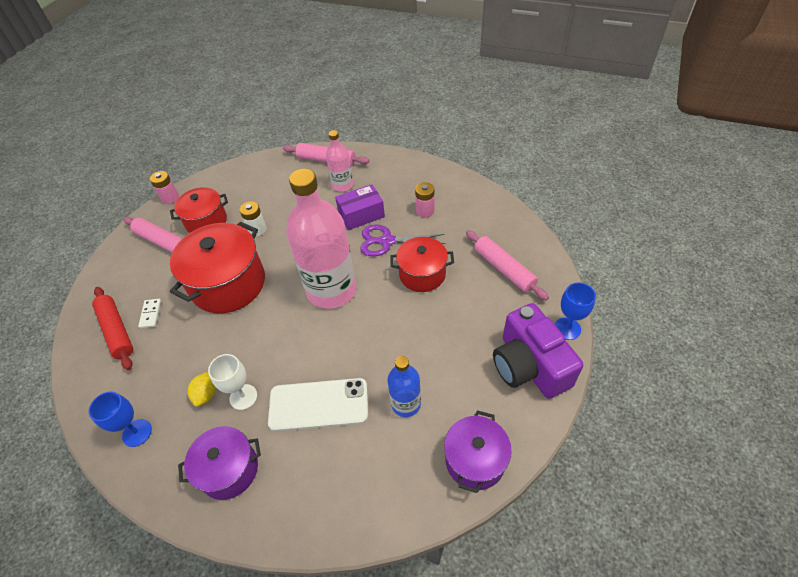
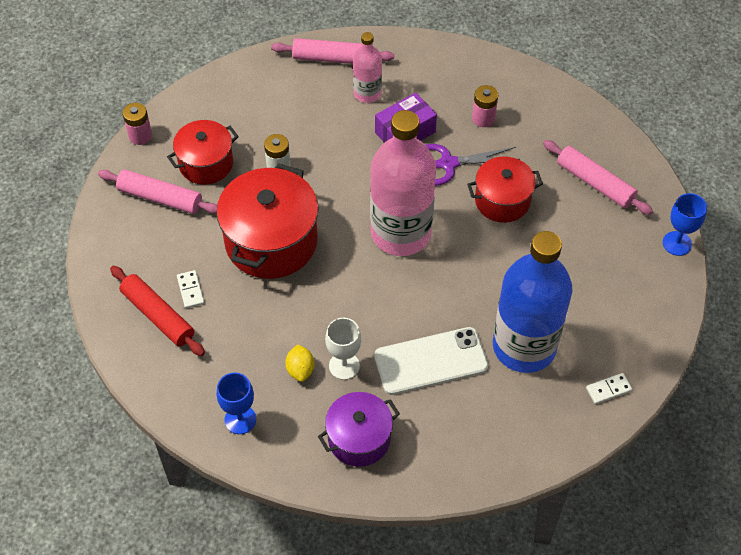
camera: 15 degrees left, 5 degrees up
blue bottle [388,356,421,417] -> blue bottle [493,231,572,373], size x1.99
purple pot [444,410,512,493] -> white domino [586,373,632,405]
purple camera [493,303,583,399] -> none

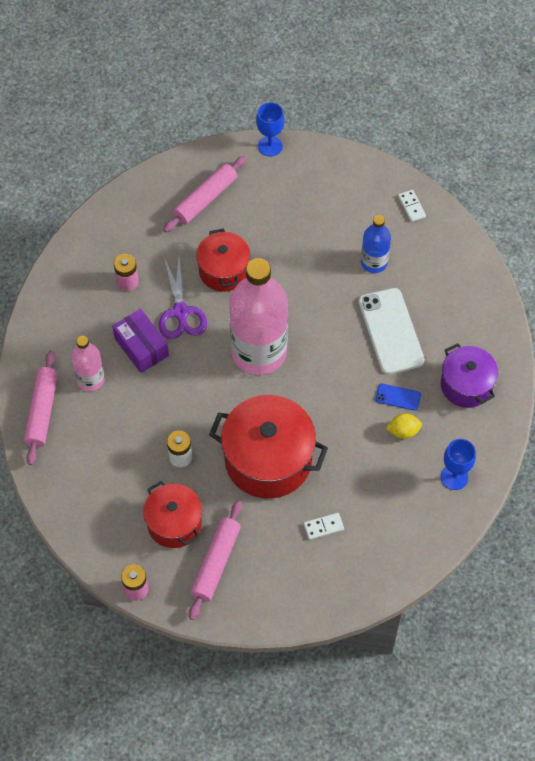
camera: 90 degrees left, 5 degrees up
red rolling pin [110,266,205,356] -> none
white goblet [325,318,361,380] -> blue phone [376,384,421,410]
blue bottle [493,231,572,373] -> blue bottle [361,215,391,273], size x0.50

